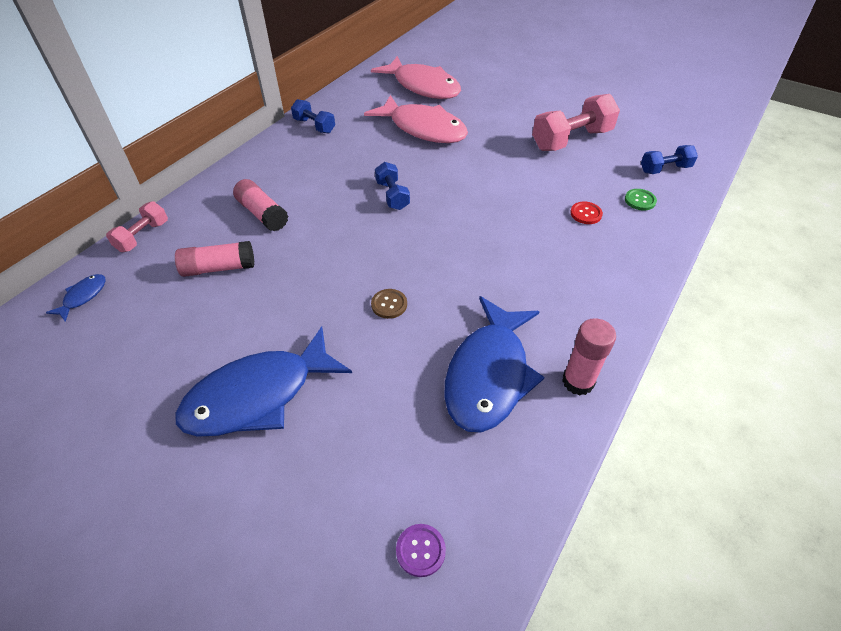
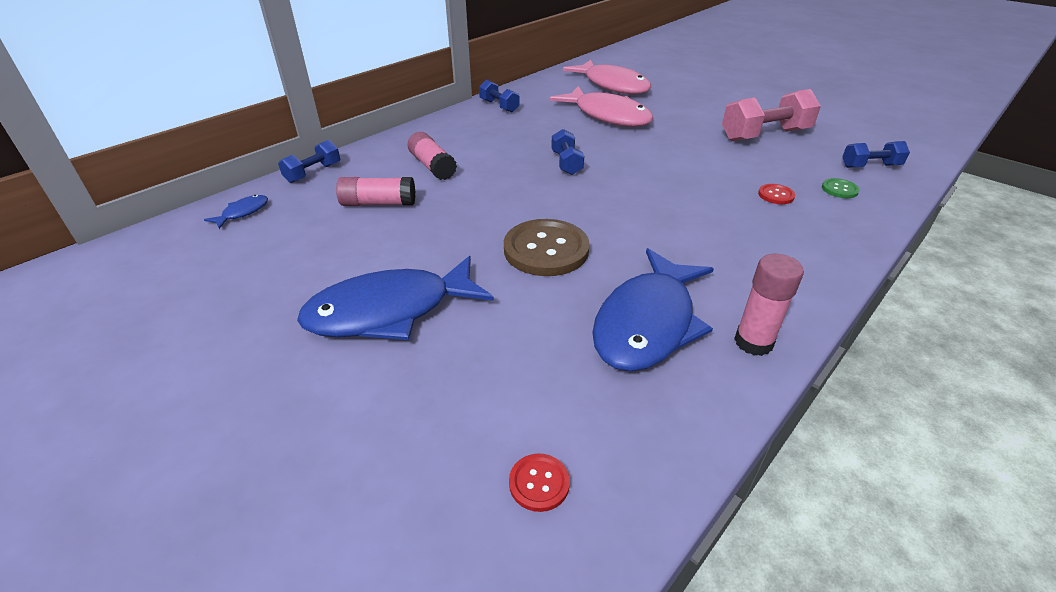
camera: 10 degrees right, 10 degrees down
pink dumbbell [106,201,168,252] -> blue dumbbell [278,140,340,183]
brown button [371,289,407,319] -> brown button [504,219,590,276], size x2.17
purple button [396,524,446,577] -> red button [509,453,570,512]

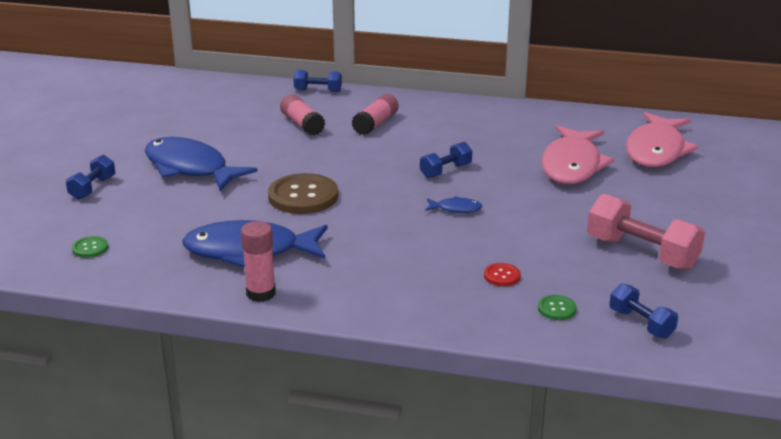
camera: 60 degrees right, 10 degrees down
blue fish [204,195,268,229] -> blue fish moved to [425,196,482,213]
blue dumbbell [479,79,520,112] -> blue dumbbell moved to [66,155,115,200]
red button [509,453,570,512] -> green button [72,236,108,258]

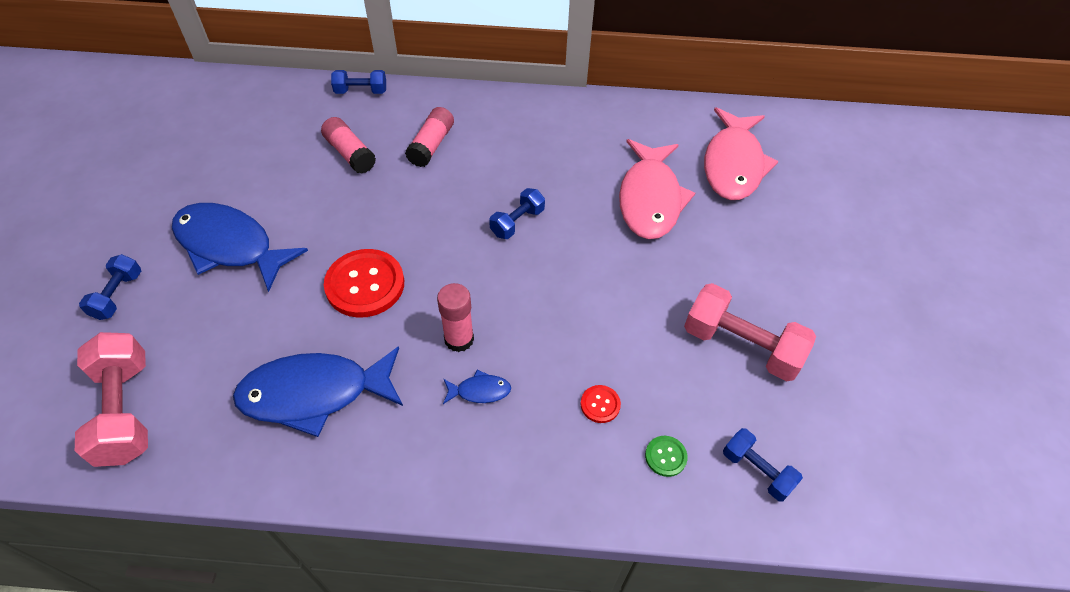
camera: 10 degrees left, 25 degrees up
green button [72,236,108,258] -> pink dumbbell [75,332,148,467]
pink glue stick [241,221,276,302] -> pink glue stick moved to [437,283,474,352]
brown button [268,173,338,214] -> red button [324,249,404,318]
blue fish [425,196,482,213] -> blue fish moved to [443,370,511,404]

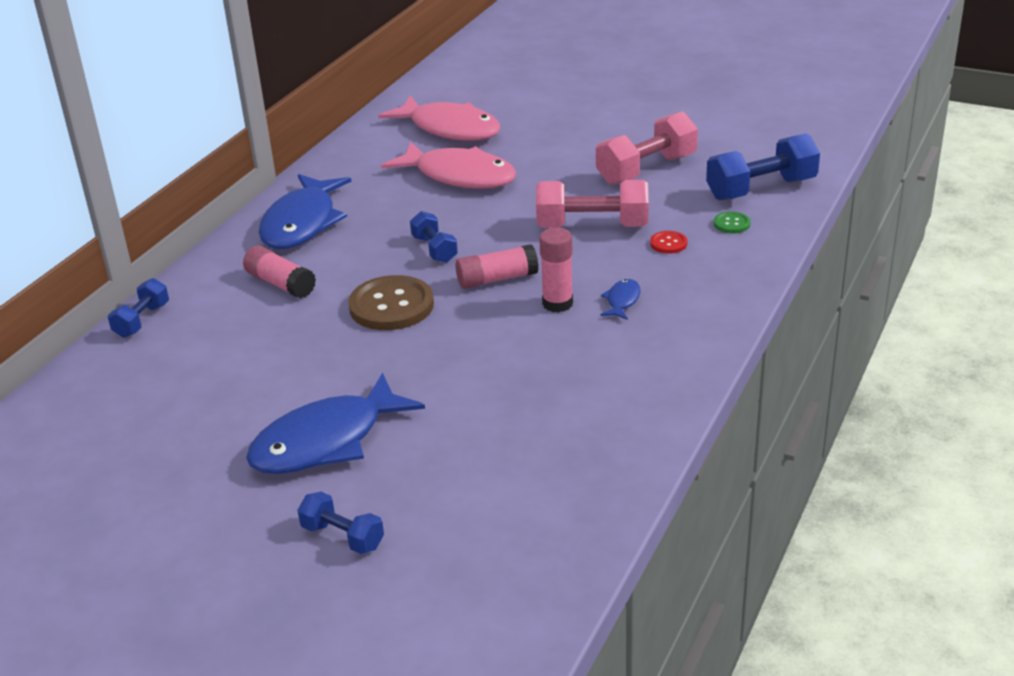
camera: 65 degrees left, 20 degrees down
pink dumbbell [75,332,148,467] -> pink dumbbell moved to [536,180,649,228]
blue fish [233,346,403,437] -> blue fish moved to [259,174,352,249]
pink glue stick [321,117,376,174] -> pink glue stick moved to [455,244,539,289]
red button [324,249,404,318] -> none
blue dumbbell [723,428,803,502] -> blue dumbbell [706,133,820,200], size x1.76
none -> brown button [348,275,434,330]

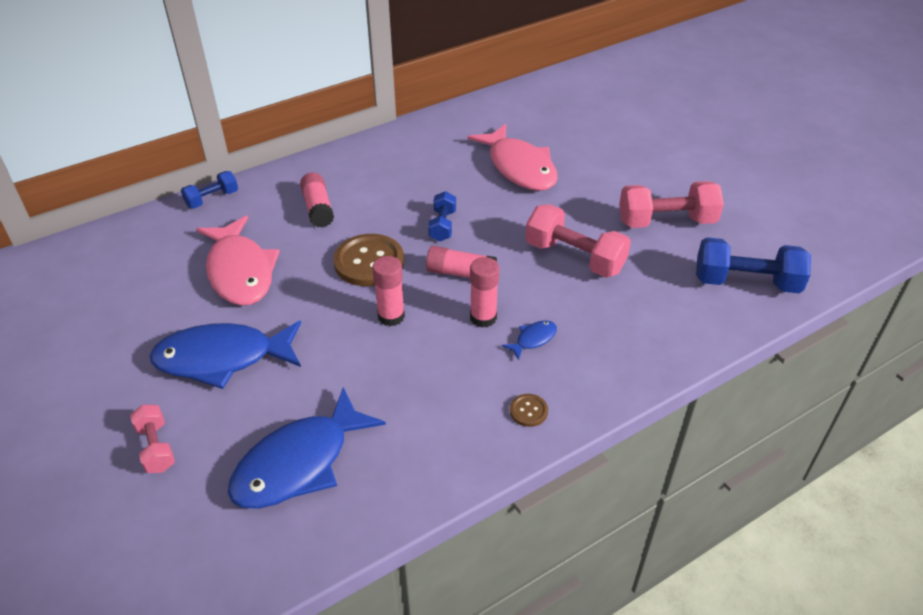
camera: 30 degrees right, 10 degrees up
blue fish [259,174,352,249] -> blue fish moved to [228,387,386,509]
blue dumbbell [297,492,384,554] -> pink dumbbell [130,405,175,473]
pink fish [378,95,501,140] -> pink fish moved to [196,216,280,306]
red button [650,231,687,254] -> none
green button [714,212,751,233] -> none
none -> pink glue stick [372,256,405,326]
none -> brown button [510,394,548,427]

